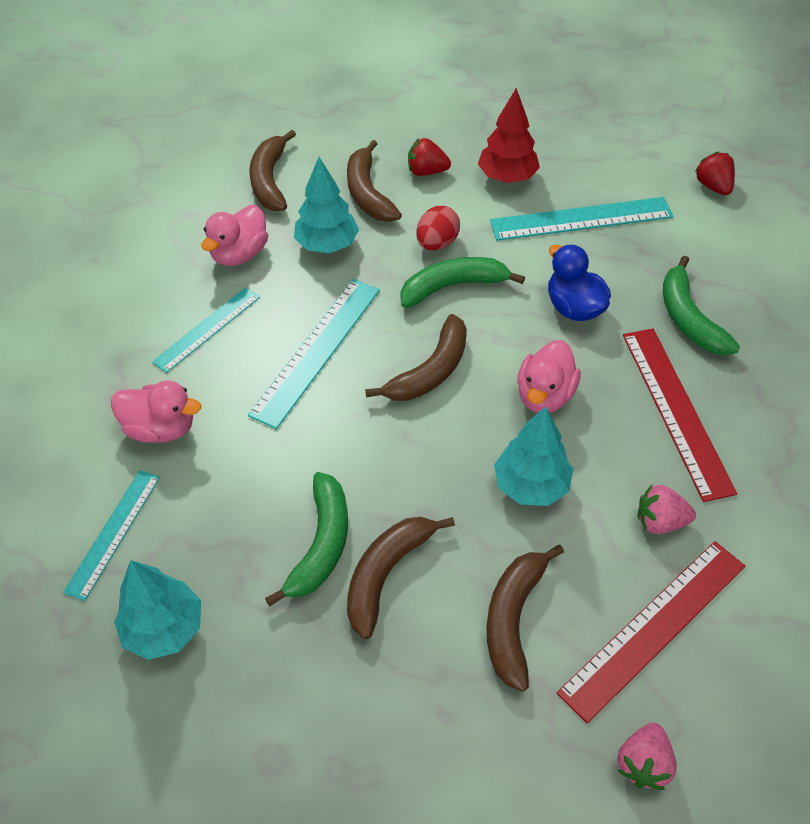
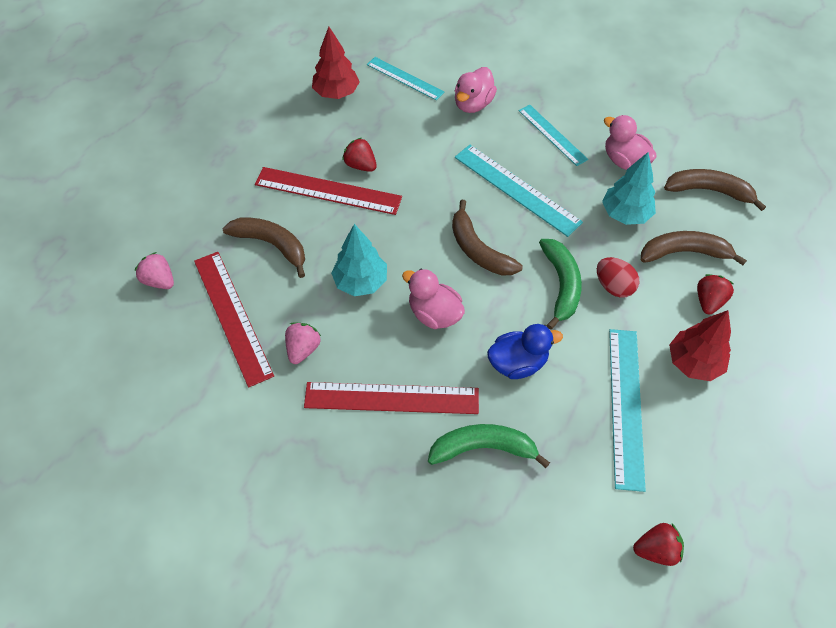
camera: 105 degrees right, 5 degrees up
turquoise tree [114,560,201,660] -> red tree [312,27,359,99]
green banana [265,472,348,606] -> red strawberry [342,138,377,172]
brown banana [347,517,455,639] -> red ruler [255,167,402,215]

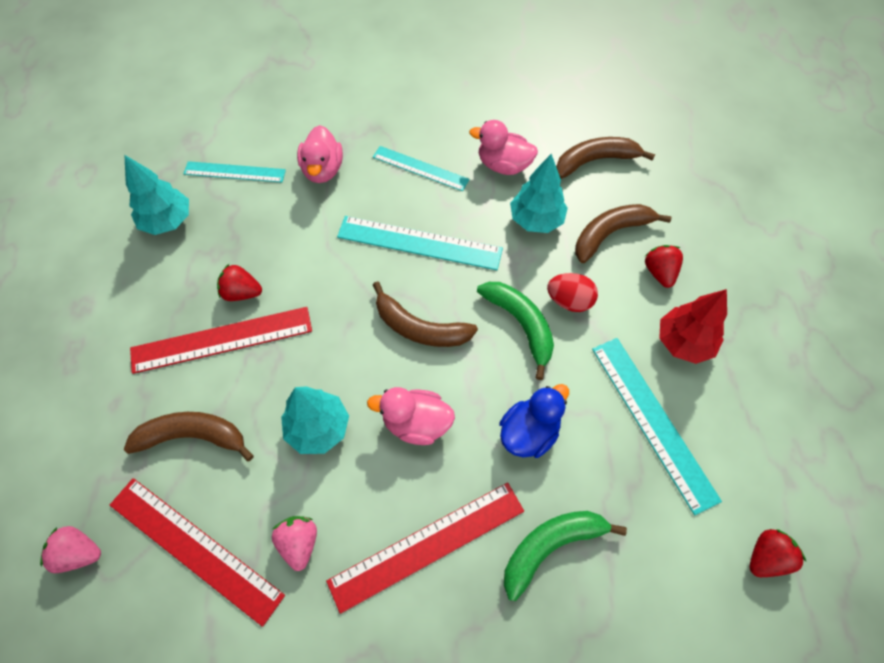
camera: 30 degrees left, 5 degrees up
red tree [312,27,359,99] -> turquoise tree [124,155,189,235]

